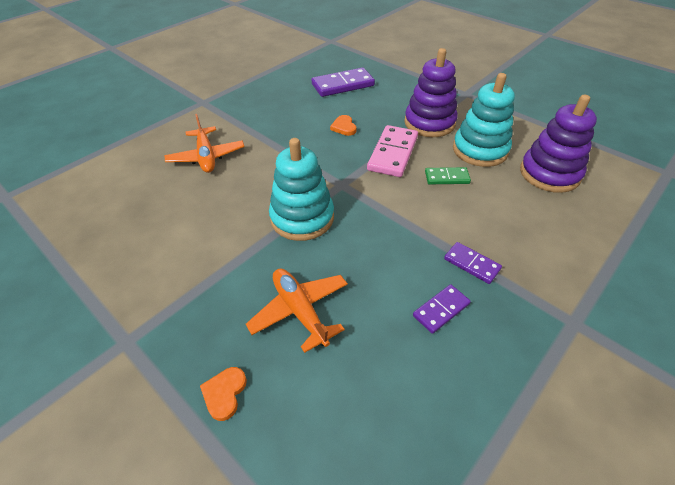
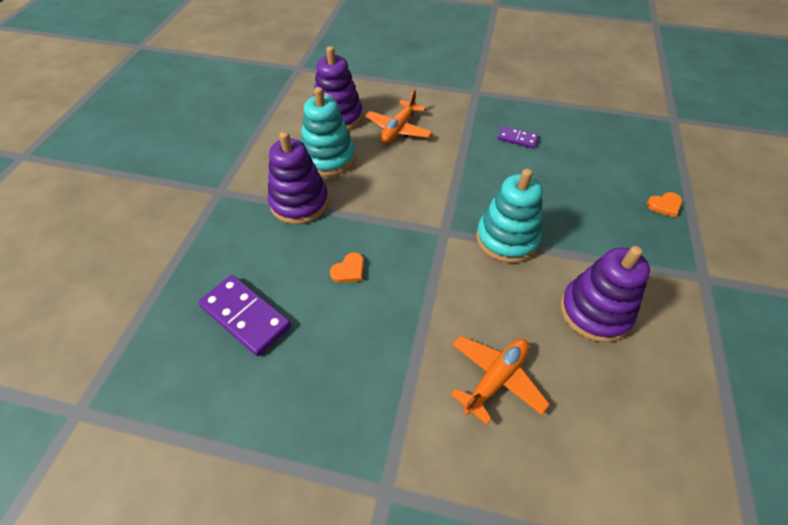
camera: 120 degrees left, 5 degrees up
orange plane [246,269,348,353] -> orange plane moved to [365,89,433,143]
pink domino [367,125,418,177] -> none
green domino [425,167,471,184] -> none
purple domino [444,242,502,284] -> none
none -> purple stacking toy [560,246,650,342]

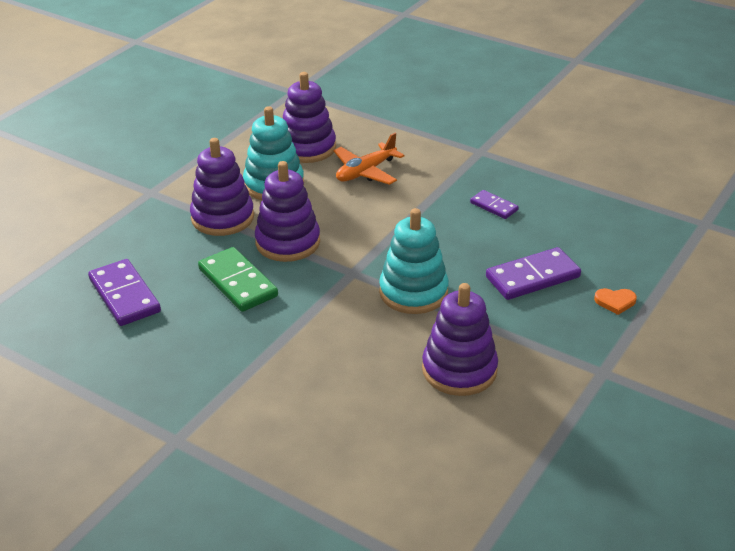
camera: 20 degrees right, 15 degrees down
orange heart [330,252,364,283] -> green domino [198,247,278,312]
orange plane [451,336,550,425] -> none
none -> purple stacking toy [255,161,320,262]
none -> purple domino [486,247,581,300]

